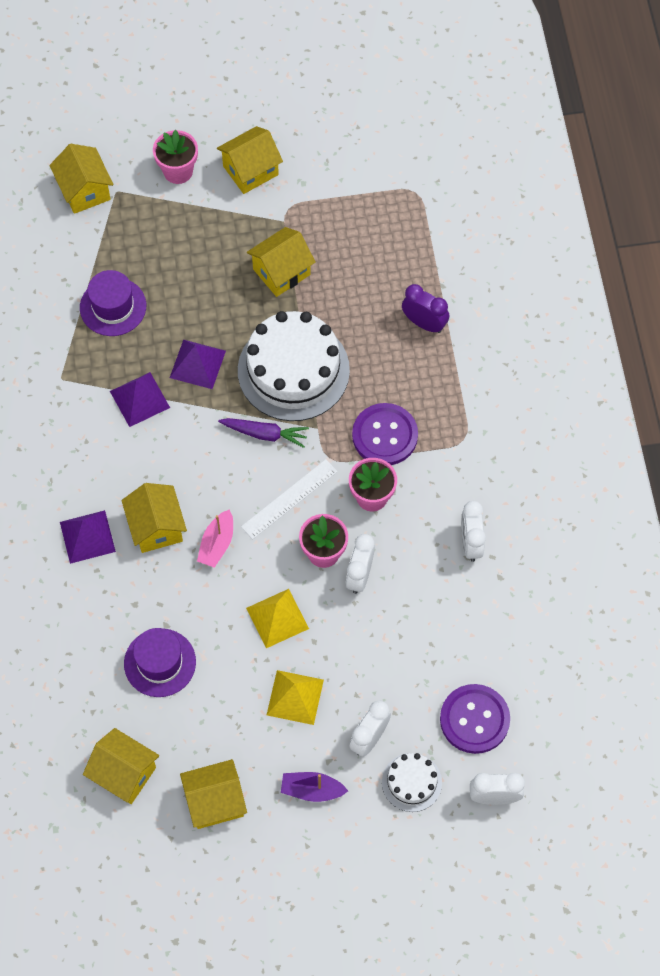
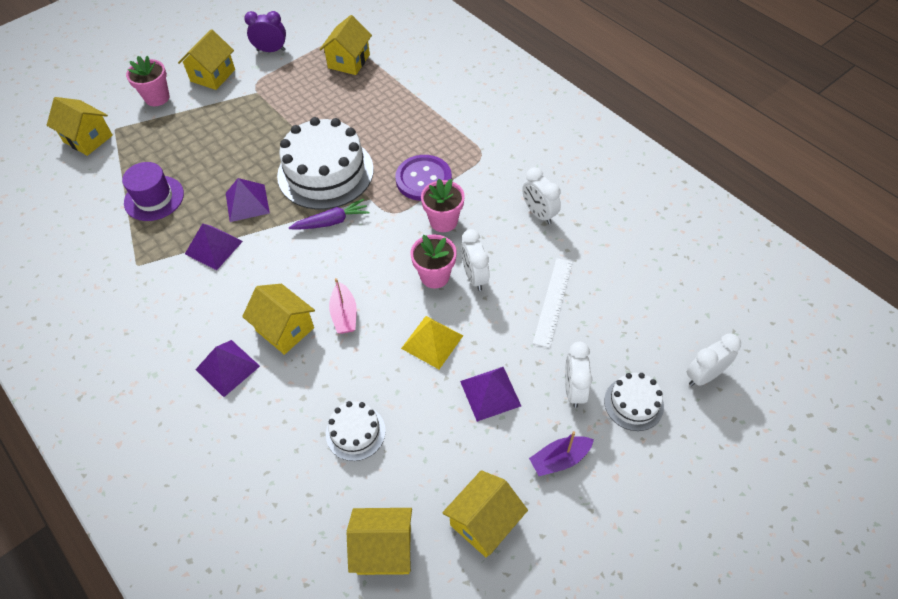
camera: 30 degrees left, 10 degrees down
purple hat [124,628,196,697] -> white cake [326,401,386,461]
white ruler [241,459,338,539] -> white ruler moved to [533,258,573,348]
yellow house [247,227,316,297] -> yellow house moved to [319,15,372,75]
yellow pyramid [267,670,324,725] -> purple pyramid [460,367,521,422]
purple clock [402,284,449,333] -> purple clock moved to [244,11,286,52]
purple button [440,684,510,754] -> none

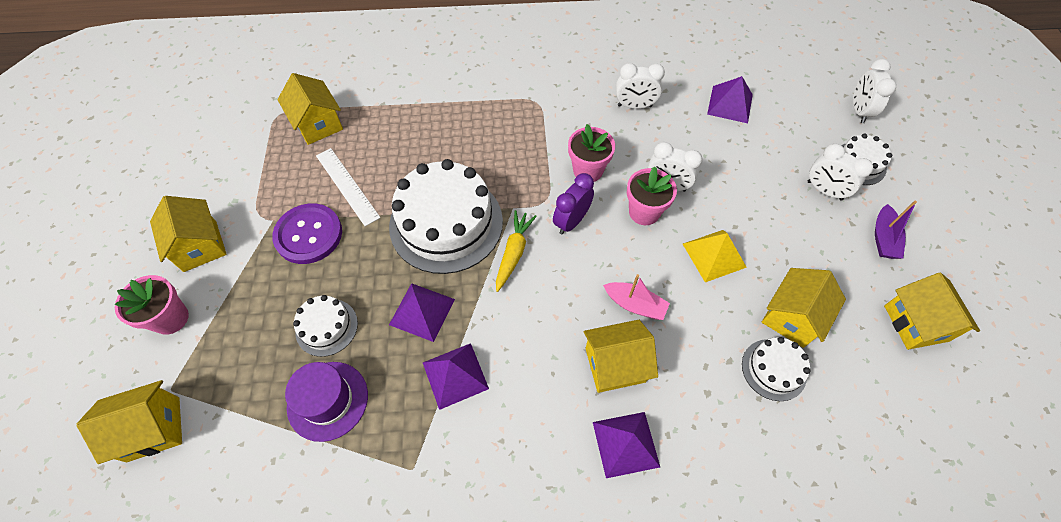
camera: 55 degrees left, 5 degrees up
purple clock [244,11,286,52] -> purple clock moved to [553,173,594,235]
purple carrot [289,199,370,230] -> yellow carrot [496,210,537,292]
yellow house [347,508,412,575] -> yellow house moved to [762,268,846,348]
purple button [395,155,452,201] -> purple button moved to [272,204,342,264]
purple pyramid [460,367,521,422] -> purple pyramid moved to [707,76,753,123]
white ruler [533,258,573,348] -> white ruler moved to [316,148,381,226]
none -> white cake [293,295,358,357]

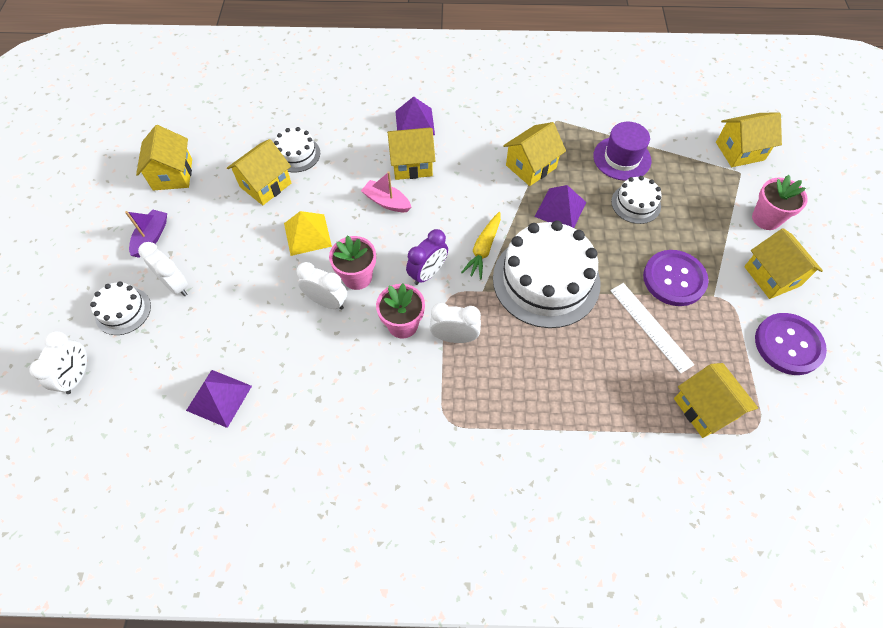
camera: 175 degrees left, 0 degrees up
purple pyramid [423,343,489,410] -> yellow house [503,122,566,186]
white clock [616,63,665,109] -> white clock moved to [430,303,481,343]
none -> purple button [755,313,827,375]

